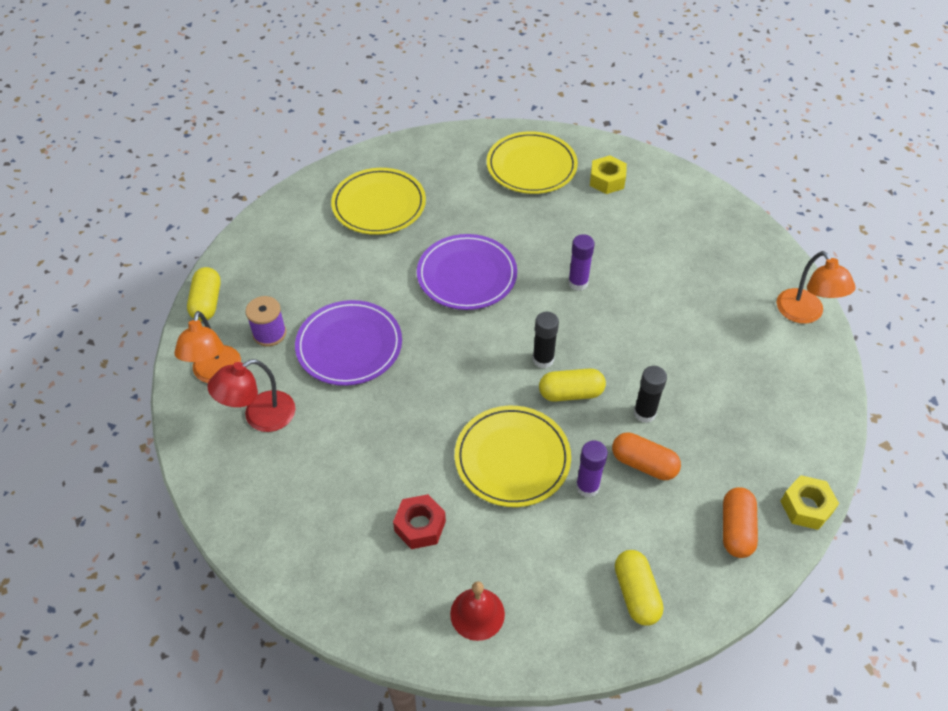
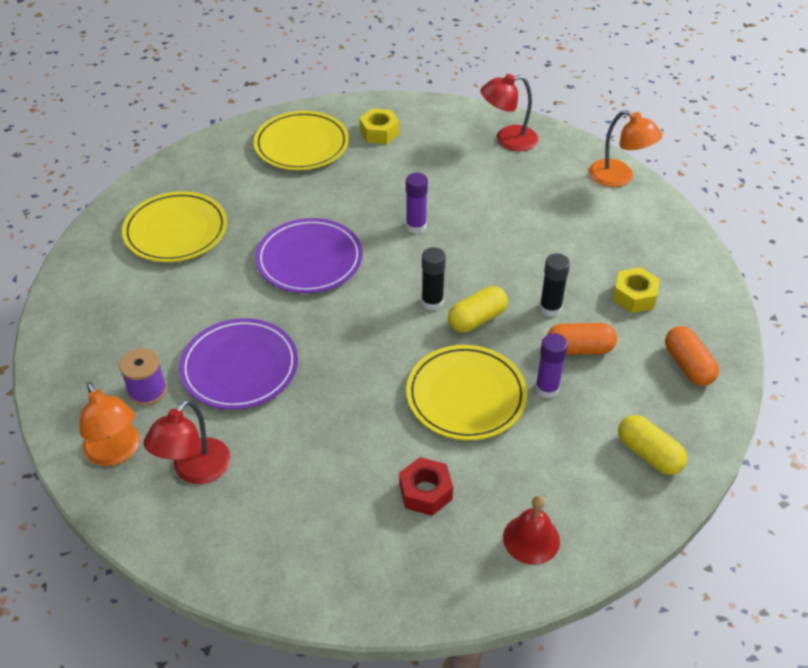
camera: 30 degrees left, 5 degrees down
yellow capsule [187,267,221,321] -> none
yellow nut [780,475,839,530] -> yellow nut moved to [613,267,660,313]
none -> red lamp [480,74,538,152]

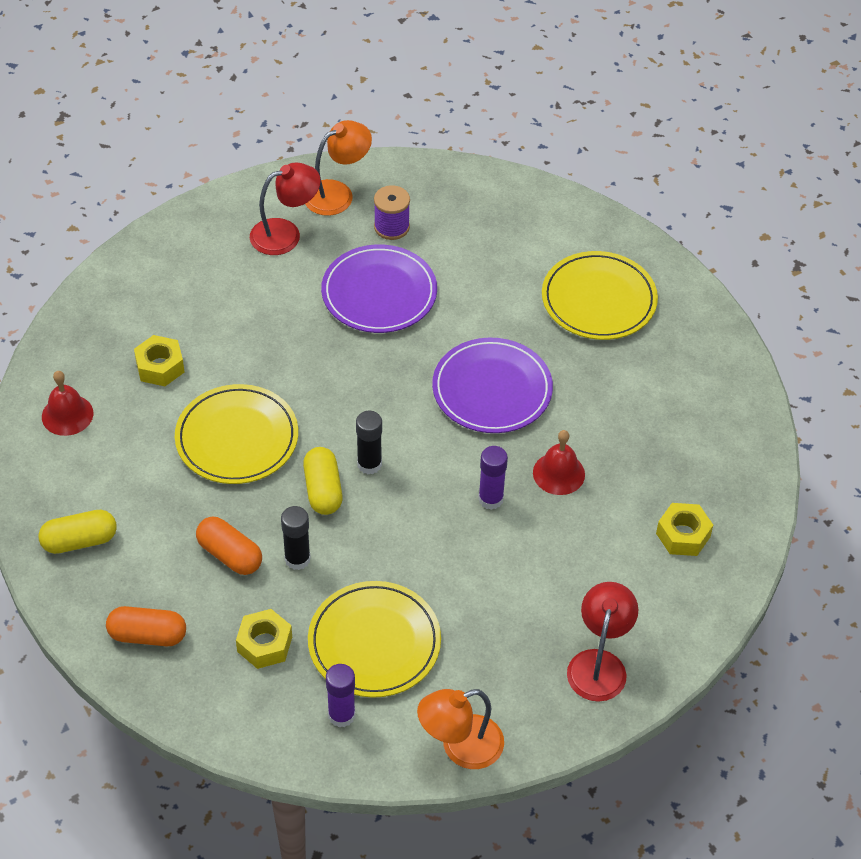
camera: 115 degrees right, 5 degrees up
orange lamp [80,382,139,466] -> orange lamp turned 150 degrees clockwise [305,120,372,216]
red lamp [143,400,231,484] -> red lamp turned 105 degrees clockwise [250,162,321,255]
yellow plate [254,111,349,170] -> yellow plate moved to [308,581,441,698]
red nut [399,457,453,516] -> yellow nut [134,335,185,386]
purple glue stick [535,333,568,398] -> purple glue stick moved to [326,664,355,727]
orange capsule [547,323,617,355] -> orange capsule turned 75 degrees counterclockwise [196,517,262,575]
none -> red bell [533,430,585,495]

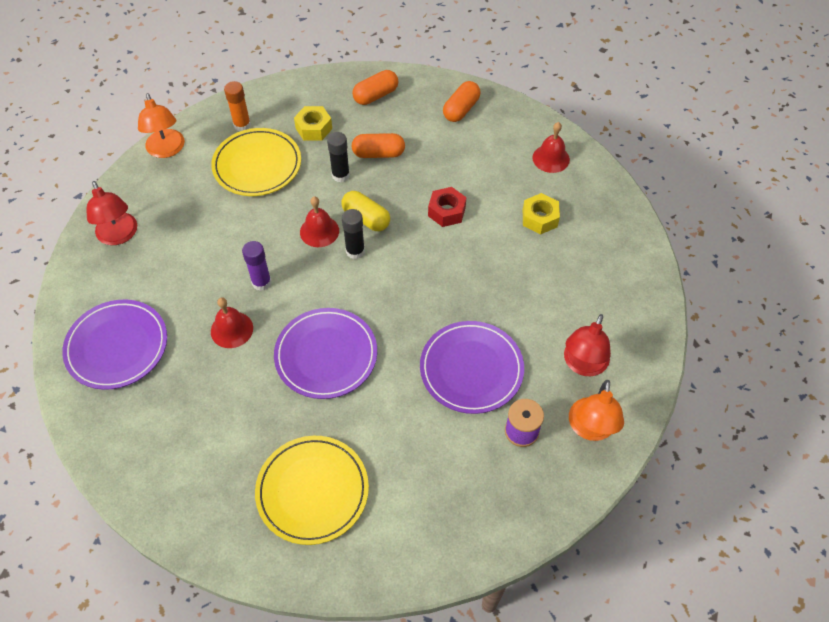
camera: 140 degrees right, 5 degrees up
yellow capsule [38,510,117,554] -> orange capsule [443,81,480,122]
yellow plate [175,384,298,484] -> red nut [428,187,467,227]
purple glue stick [326,664,355,727] -> orange glue stick [224,81,251,132]
orange lamp [417,689,504,769] -> orange lamp turned 135 degrees clockwise [138,93,185,158]
yellow nut [656,503,713,556] -> purple plate [62,300,167,390]
none -> red bell [300,196,339,247]

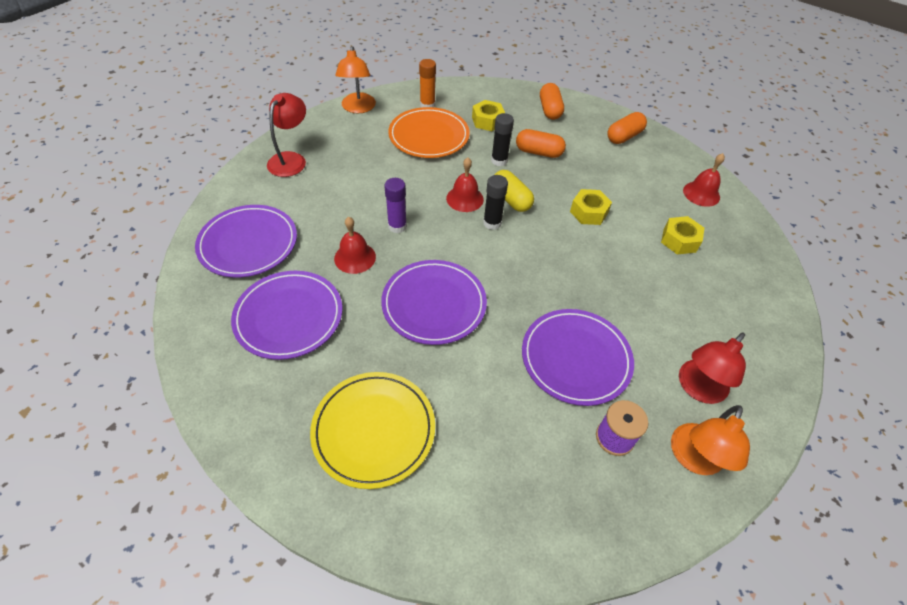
camera: 15 degrees right, 5 degrees down
red lamp [87,181,137,245] -> red lamp turned 150 degrees counterclockwise [267,93,306,177]
yellow plate [211,128,301,196] -> orange plate [388,107,470,158]
orange capsule [352,70,399,105] -> orange capsule turned 75 degrees counterclockwise [540,83,564,120]
red nut [428,187,467,227] -> yellow nut [570,189,612,225]
none -> purple plate [231,271,342,360]

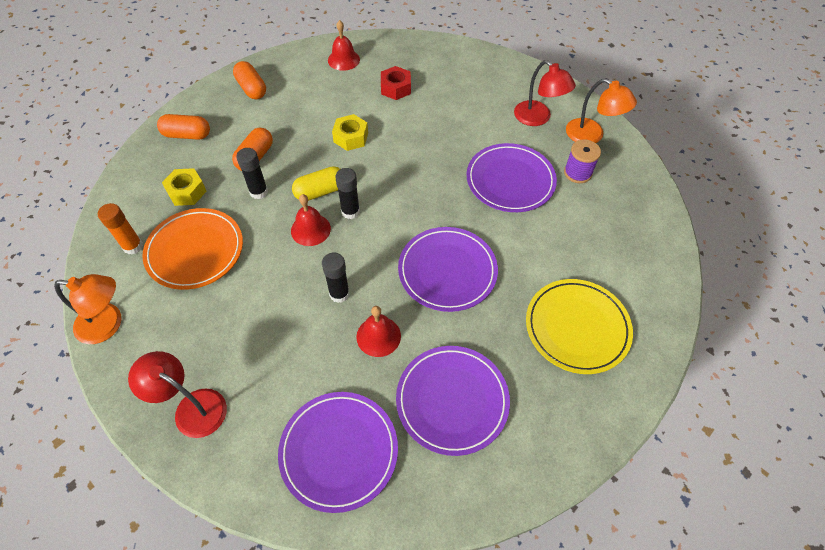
camera: 80 degrees left, 5 degrees up
purple glue stick [384,178,407,233] -> black glue stick [322,253,350,303]
yellow nut [661,216,704,255] -> red nut [381,66,411,100]

